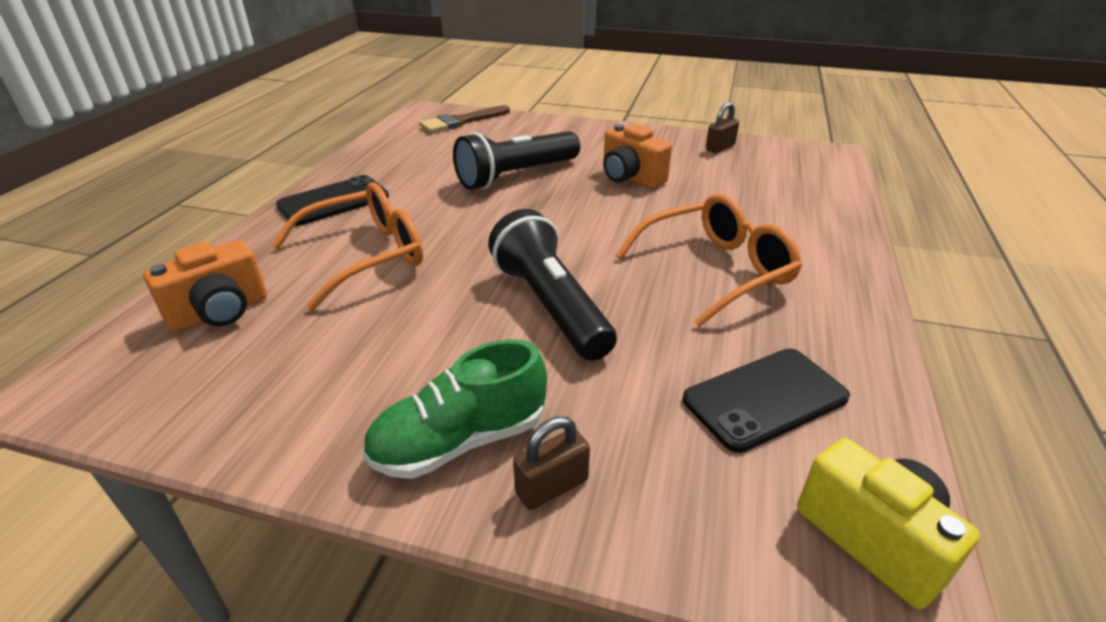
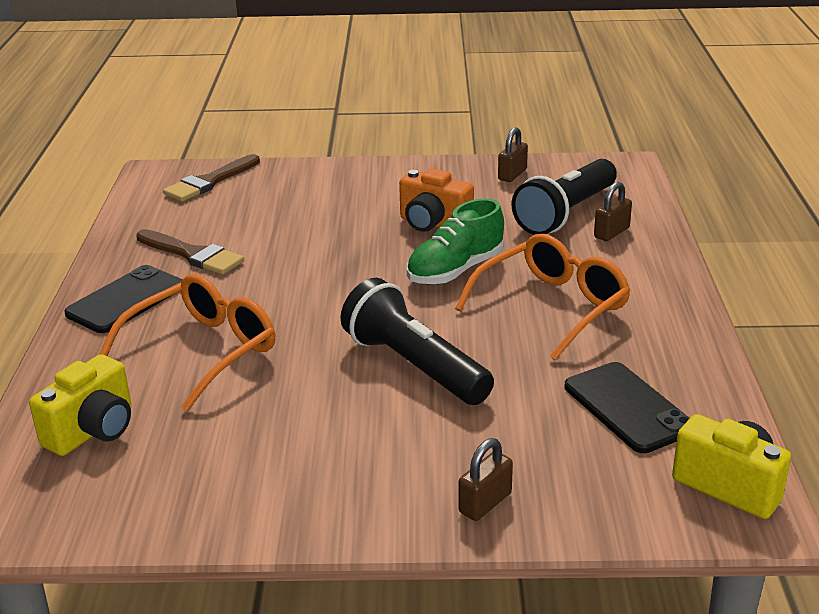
camera: 15 degrees left, 5 degrees down
orange camera [143,240,267,332] -> yellow camera [29,354,132,456]
green shoe [362,339,547,479] -> green shoe moved to [407,198,504,285]
black flashlight [453,131,580,190] -> black flashlight moved to [512,159,617,235]
black phone [683,348,850,453] -> black phone turned 75 degrees counterclockwise [565,362,690,453]
none -> brown brush [136,229,244,275]
none -> brown padlock [594,182,632,241]

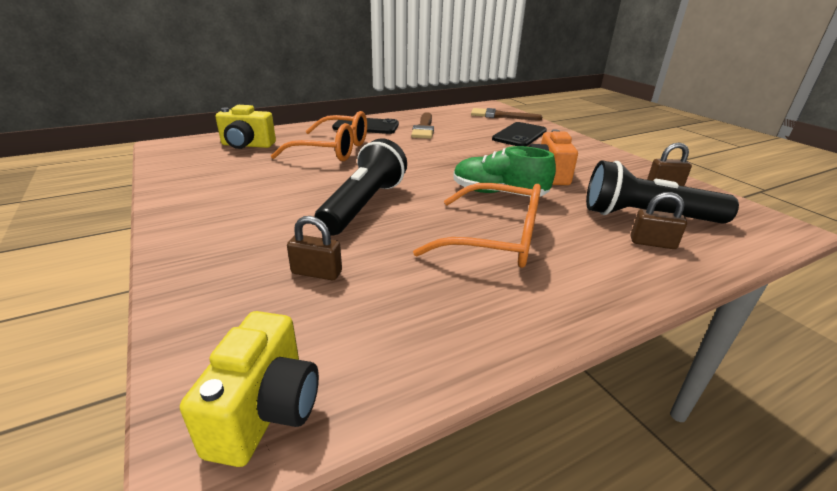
camera: 60 degrees right, 0 degrees up
brown padlock [459,438,513,521] -> brown padlock moved to [287,216,342,280]
black phone [565,362,690,453] -> black phone moved to [492,122,547,147]

